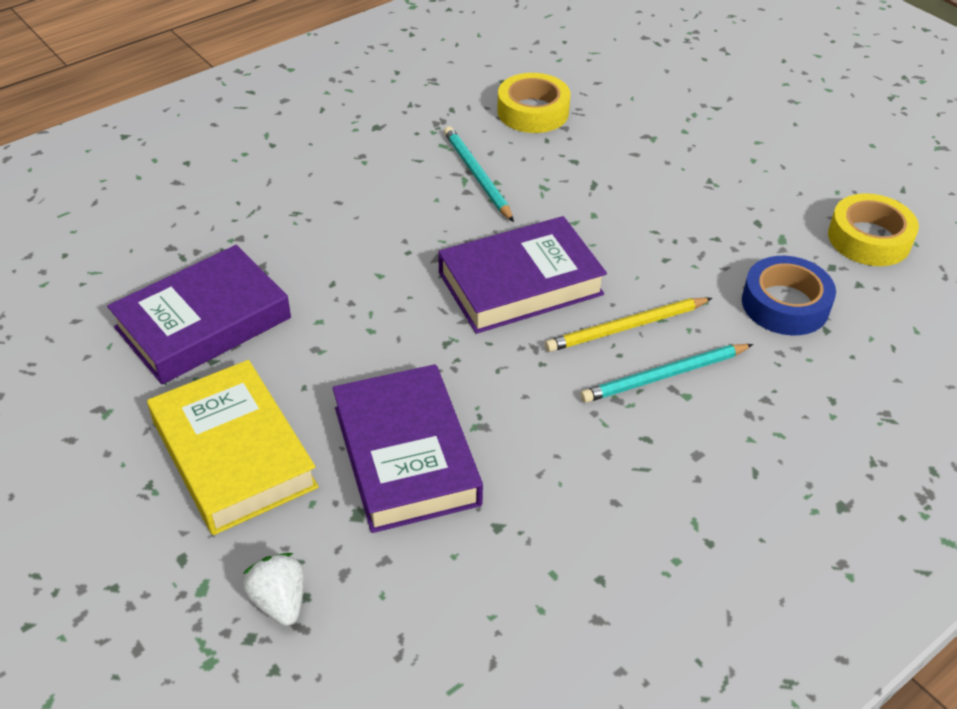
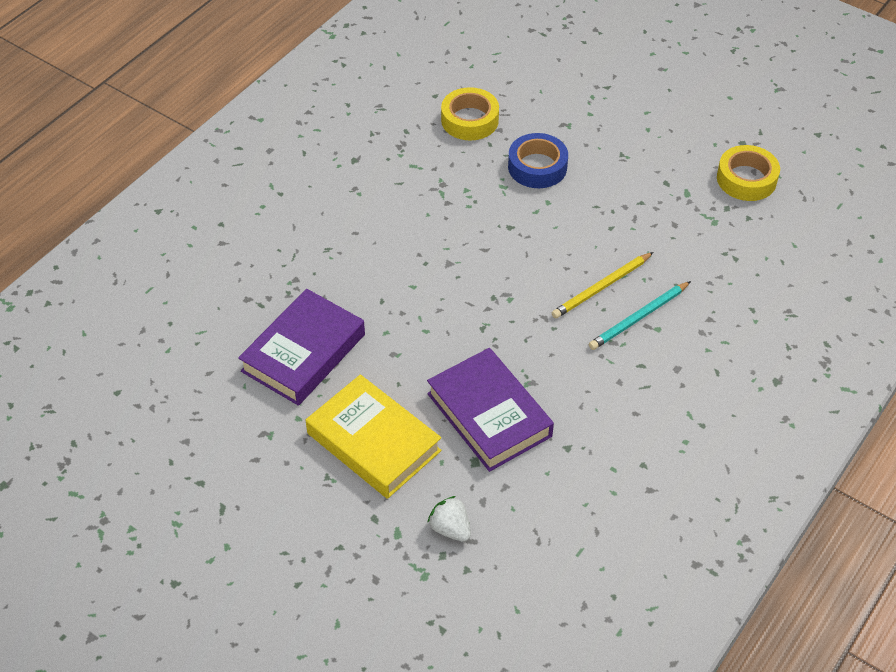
camera: 15 degrees left, 5 degrees up
purple book [438,216,607,334] -> none
turquoise pencil [444,126,514,222] -> none
blue tape [742,256,836,335] -> blue tape moved to [508,133,568,188]

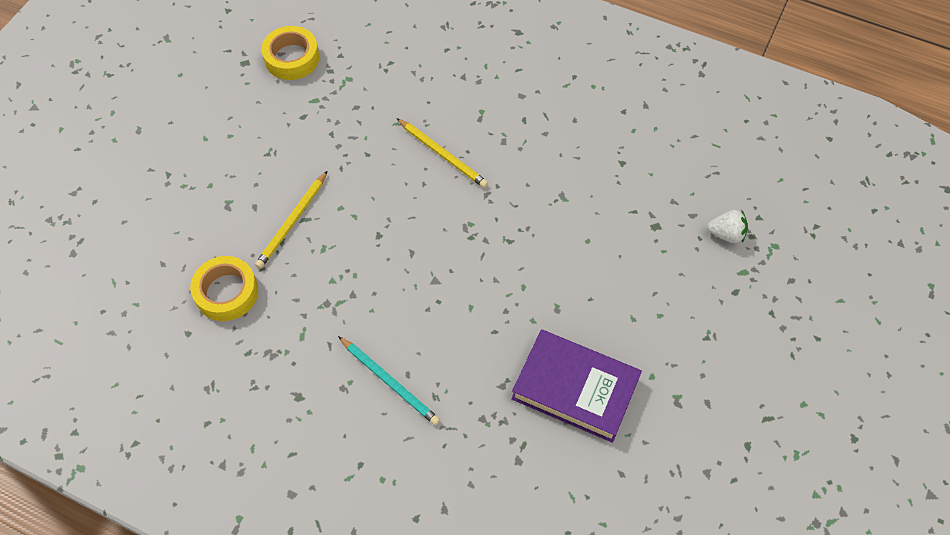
camera: 100 degrees left, 10 degrees up
yellow book [306,374,441,499] -> none
purple book [427,348,554,472] -> none
white strawberry [427,496,471,542] -> white strawberry turned 120 degrees counterclockwise [707,210,748,243]
blue tape [508,133,568,188] -> yellow pencil [255,171,327,269]
turquoise pencil [589,281,691,350] -> turquoise pencil moved to [338,336,440,425]

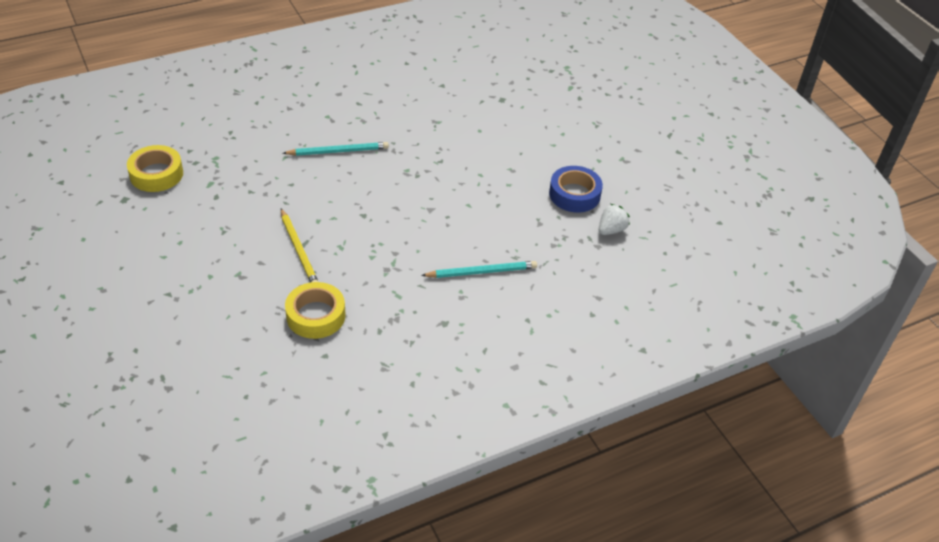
camera: 55 degrees left, 15 degrees down
yellow pencil [396,118,488,188] -> turquoise pencil [283,142,389,156]
purple book [511,329,642,443] -> blue tape [549,166,603,213]
white strawberry [707,210,748,243] -> white strawberry moved to [599,204,630,235]

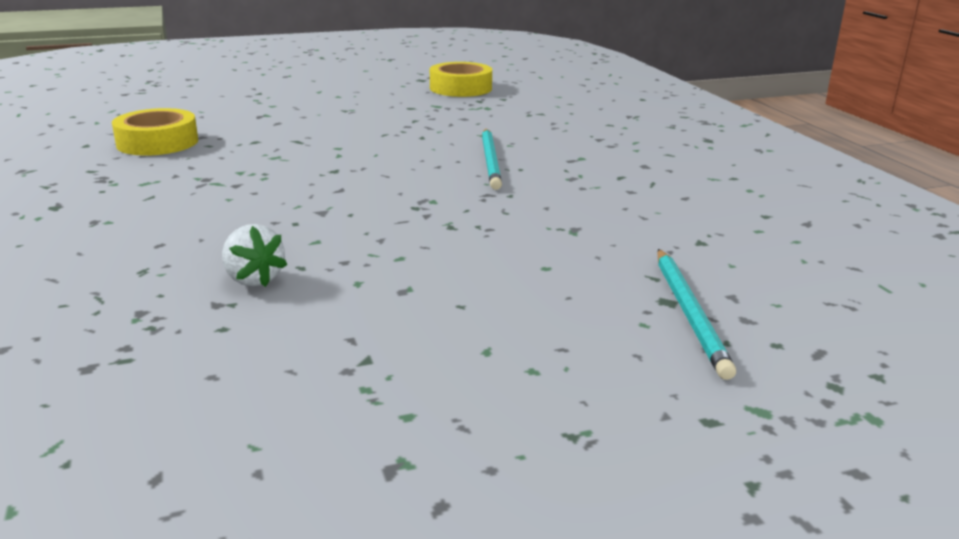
camera: 100 degrees right, 20 degrees down
yellow pencil [281,208,318,283] -> none
turquoise pencil [421,261,537,278] -> turquoise pencil moved to [657,249,736,380]
blue tape [549,166,603,213] -> none
white strawberry [599,204,630,235] -> white strawberry moved to [222,224,287,287]

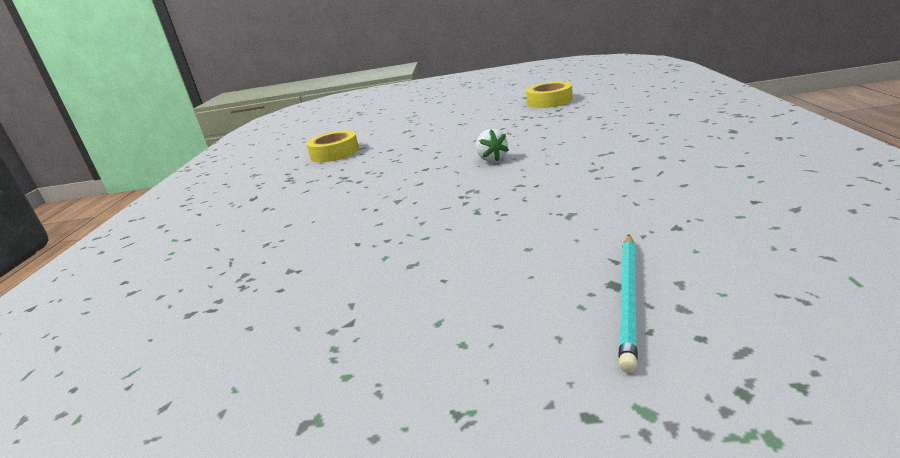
camera: 25 degrees right, 0 degrees up
white strawberry [222,224,287,287] -> white strawberry moved to [476,129,509,162]
turquoise pencil [482,129,502,190] -> none

